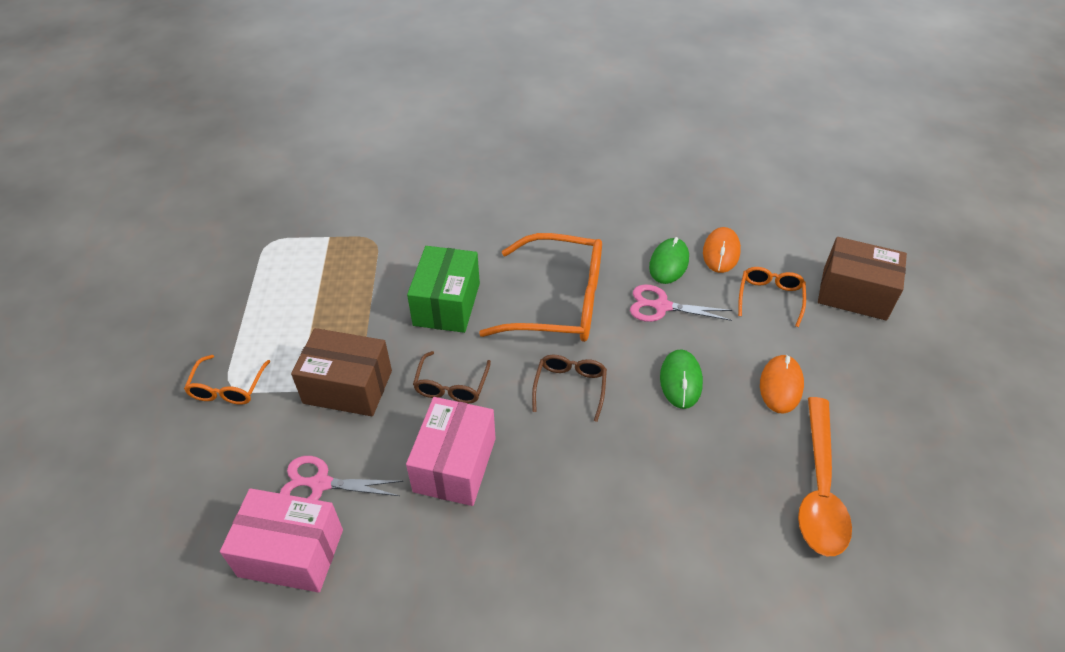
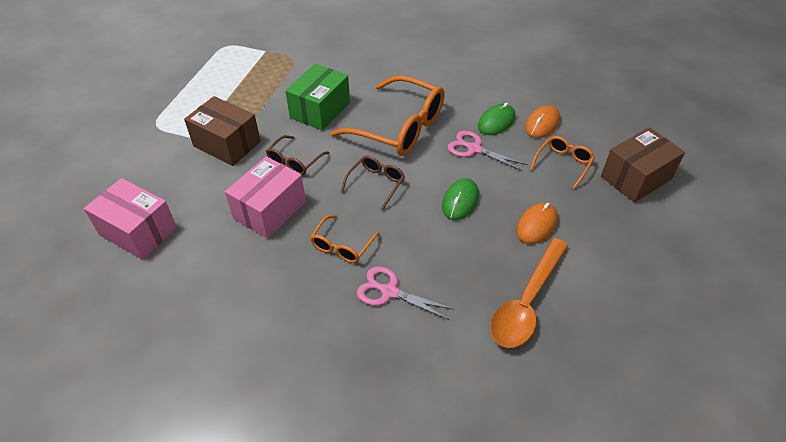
camera: 20 degrees right, 0 degrees up
orange glasses [184,355,271,405] -> orange glasses moved to [310,215,380,263]
pink scissors [280,456,403,500] -> pink scissors moved to [357,267,453,320]
brown box [818,237,907,321] -> brown box turned 75 degrees counterclockwise [601,127,685,203]

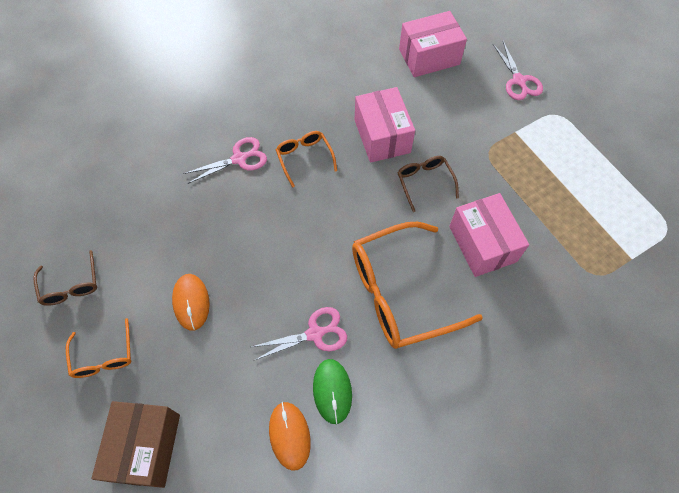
camera: 130 degrees right, 15 degrees up
brown box [184,96,261,166] -> none
green box [285,64,350,131] -> pink box [449,193,529,277]
brown glasses [341,156,405,210] -> brown glasses moved to [33,250,97,306]
green mouse [442,178,479,220] -> none
orange spoon [490,238,568,348] -> none
orange glasses [530,136,595,189] -> orange glasses moved to [66,318,131,378]
none -> pink scissors [493,41,543,100]

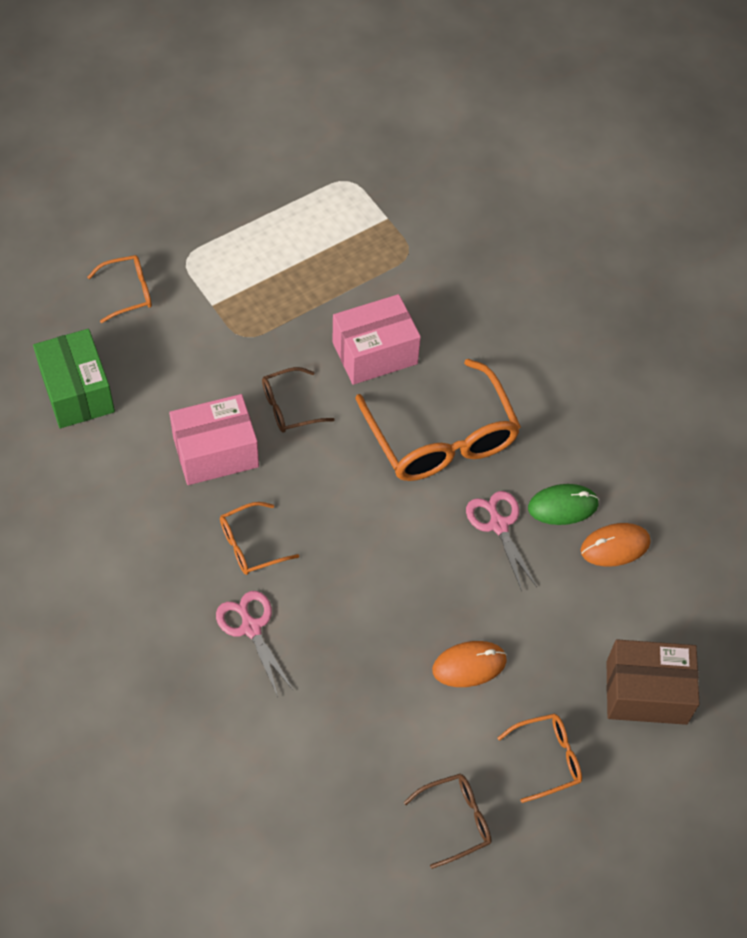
camera: 95 degrees left, 5 degrees down
pink box [399,11,467,77] -> green box [33,329,115,428]
pink scissors [493,41,543,100] -> orange glasses [87,255,152,323]

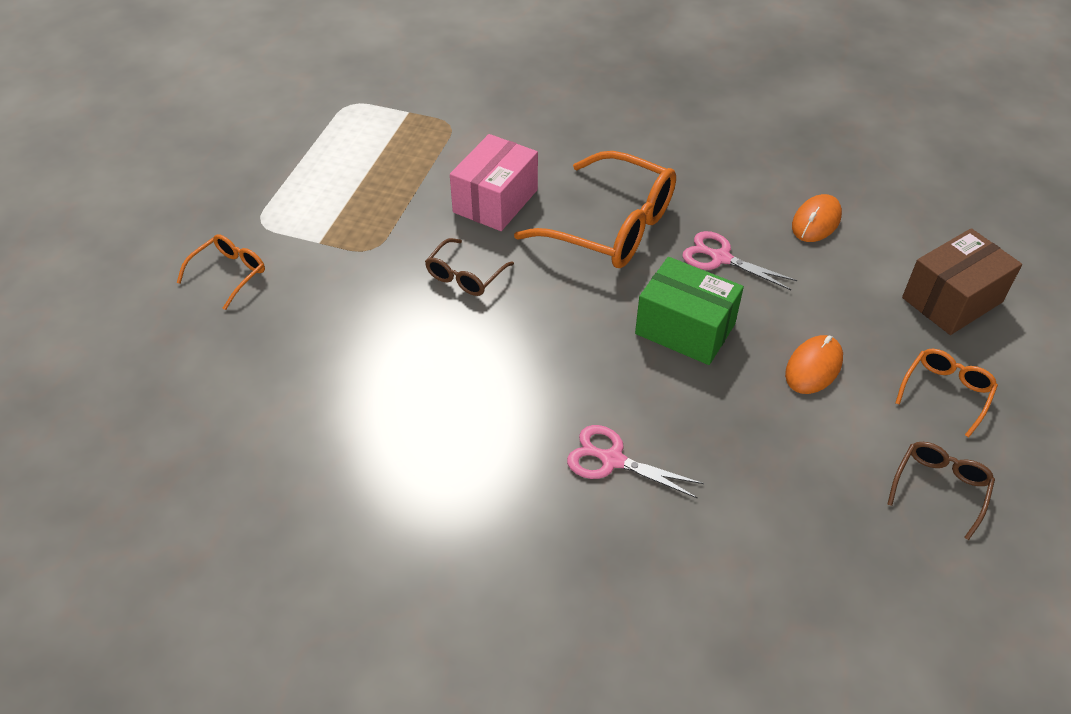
camera: 35 degrees left, 10 degrees down
green box [33,329,115,428] -> green box moved to [635,257,744,365]
pink box [169,394,259,485] -> none
orange glasses [220,502,299,575] -> none
green mouse [528,484,599,525] -> none

